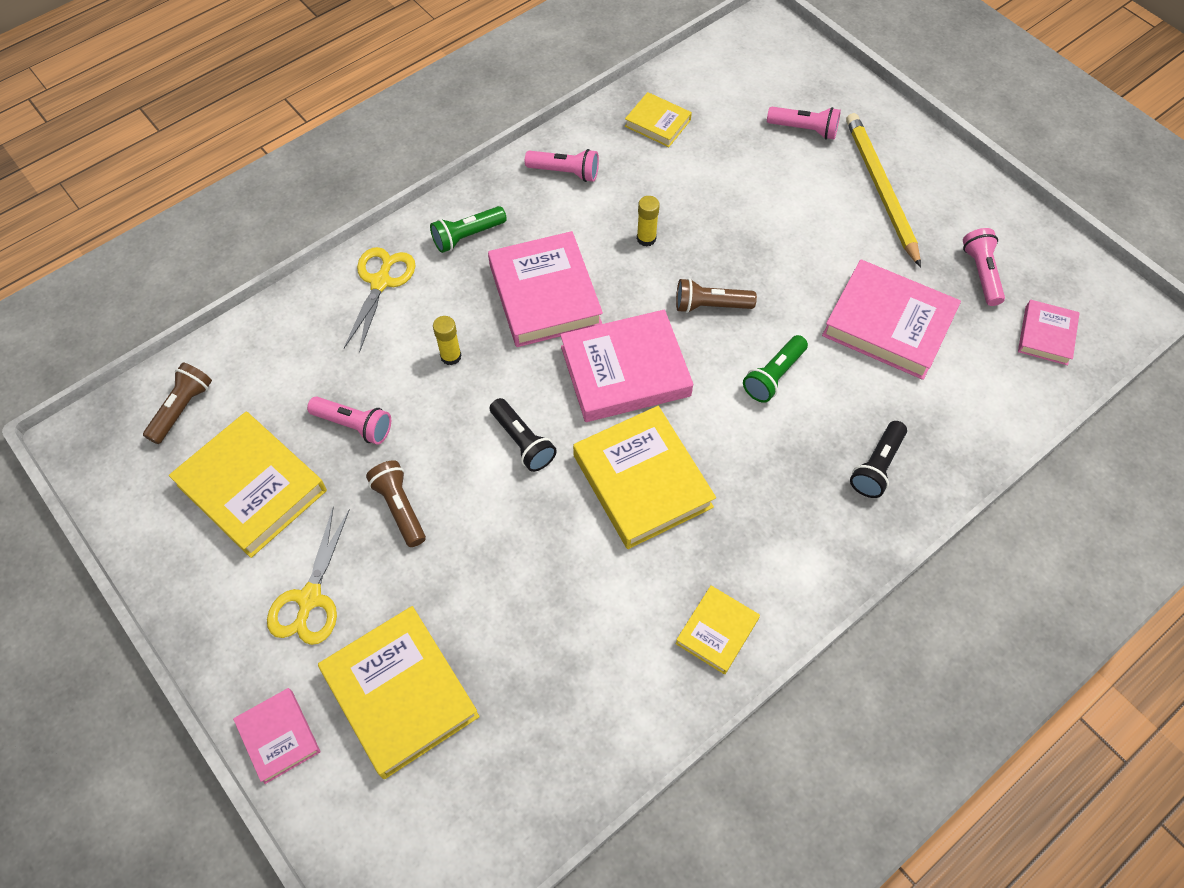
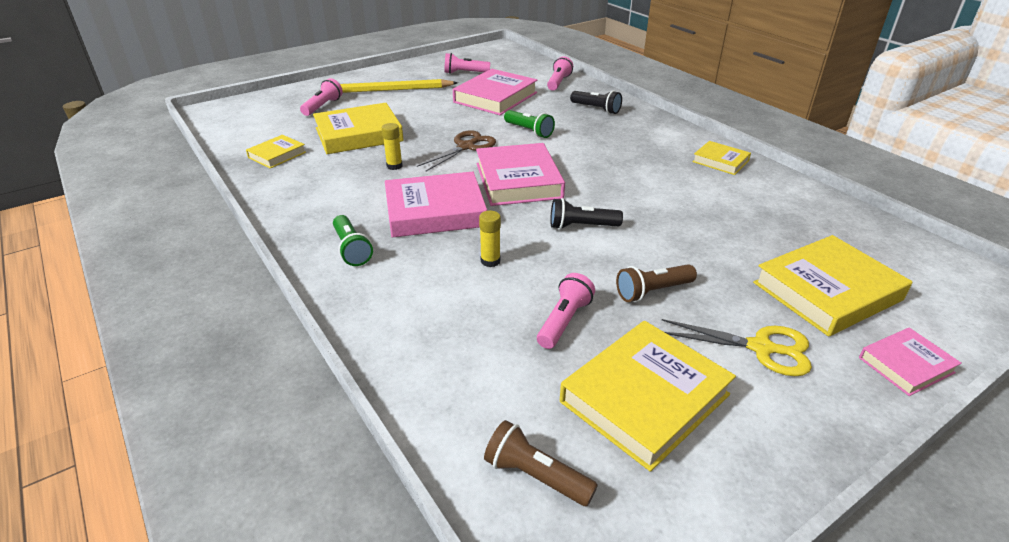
camera: 85 degrees left, 25 degrees down
yellow scissors [344,247,416,353] -> none
black flashlight [490,398,557,472] -> black flashlight turned 150 degrees counterclockwise [550,198,623,229]
pink flashlight [525,149,599,182] -> pink flashlight moved to [547,56,573,91]
yellow book [573,406,716,549] -> yellow book moved to [313,103,404,154]
brown flashlight [676,278,757,313] -> brown scissors [417,130,496,171]
pink book [1018,300,1080,365] -> none

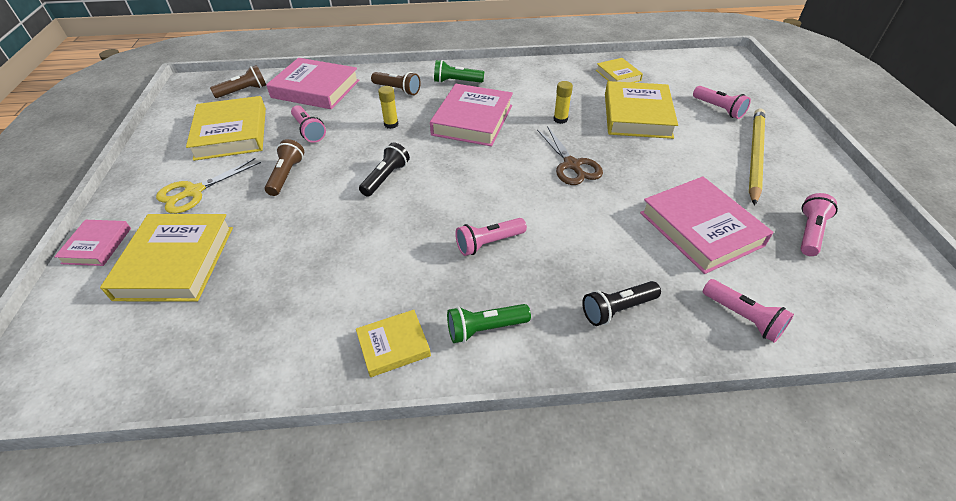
camera: 120 degrees right, 10 degrees up
pink book [476,143,565,206] -> pink book moved to [266,58,359,109]
green flashlight [504,110,555,138] -> green flashlight moved to [447,304,531,343]
none -> brown flashlight [371,72,421,95]
none -> pink flashlight [455,218,527,256]

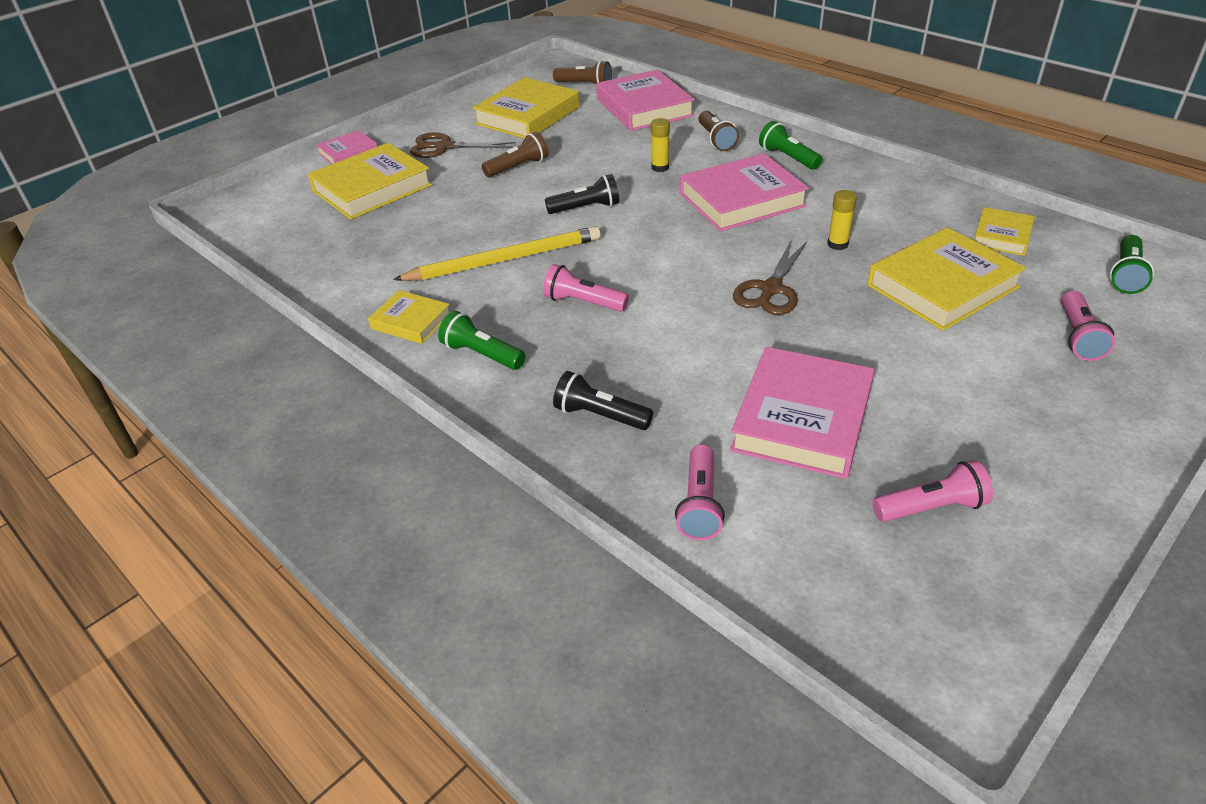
camera: 50 degrees right, 5 degrees down
yellow scissors [156,158,261,214] -> brown scissors [410,132,516,158]
pink flashlight [291,105,326,143] -> none
yellow pencil [749,108,765,206] -> yellow pencil moved to [393,226,601,281]
none -> green flashlight [1110,235,1154,294]

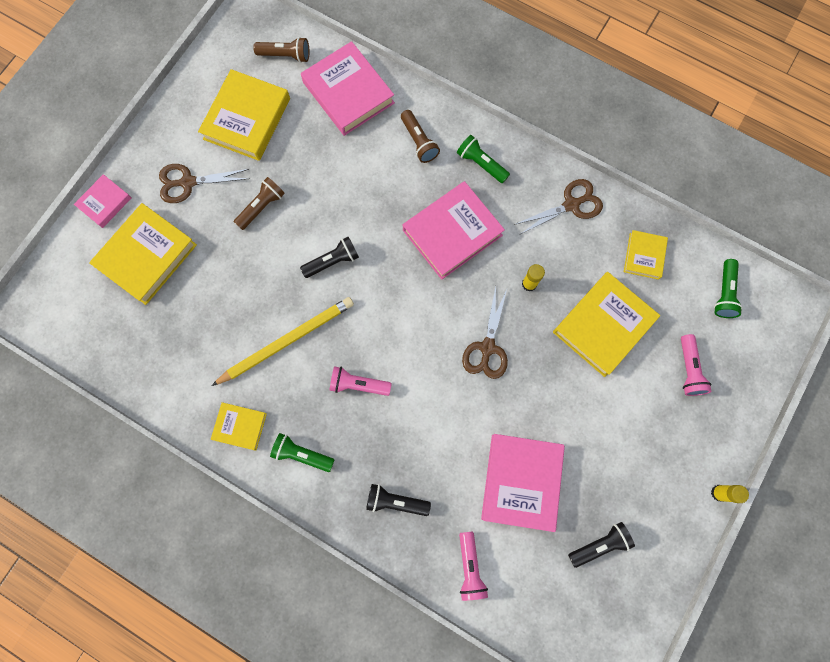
camera: 15 degrees left, 35 degrees up
yellow glue stick [651,118,670,172] -> yellow glue stick moved to [711,485,749,503]
pink flashlight [873,460,993,522] -> black flashlight [568,522,635,568]
none -> brown scissors [514,179,603,235]

